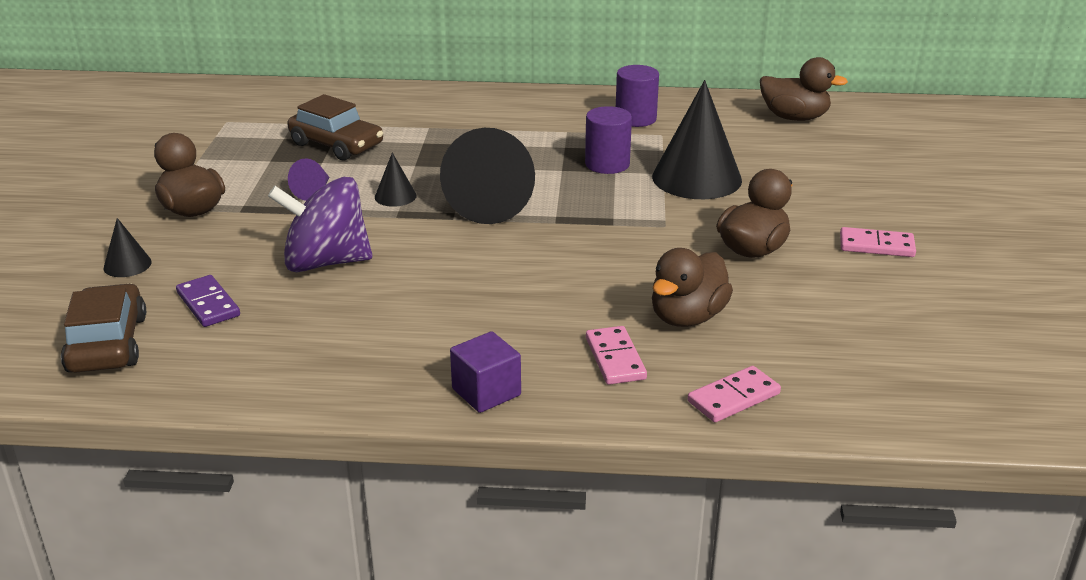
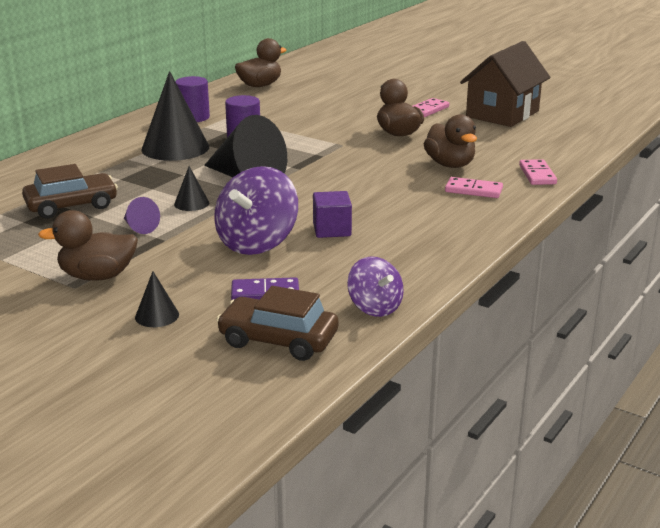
camera: 60 degrees left, 5 degrees down
purple cube [450,331,521,413] -> purple cube moved to [313,191,352,238]
black cone [652,80,742,199] -> black cone moved to [141,71,209,161]
none -> purple spinning top [347,256,404,317]
none -> brown house [460,41,551,127]

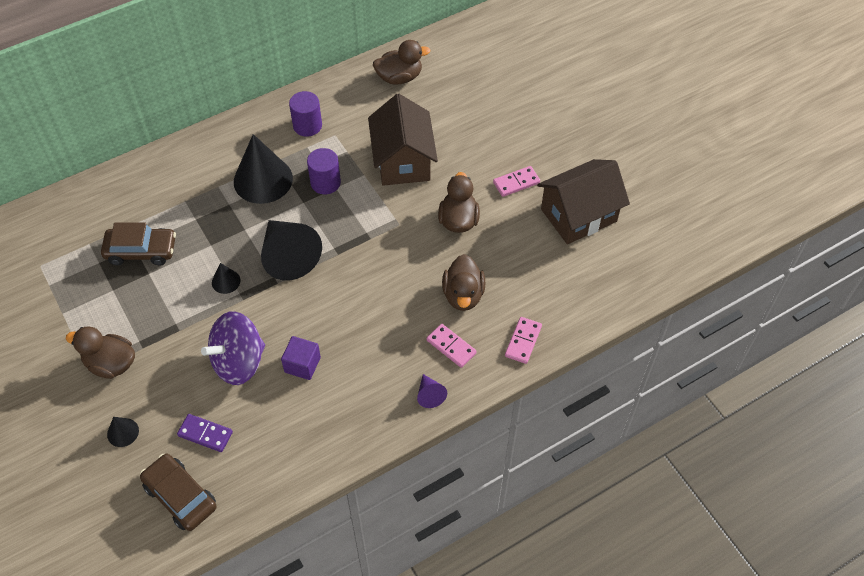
camera: 25 degrees right, 30 degrees up
purple cone [124,197,160,234] -> purple cone moved to [417,374,447,408]
purple spinning top [347,256,404,317] -> none
none -> brown house [368,94,438,186]

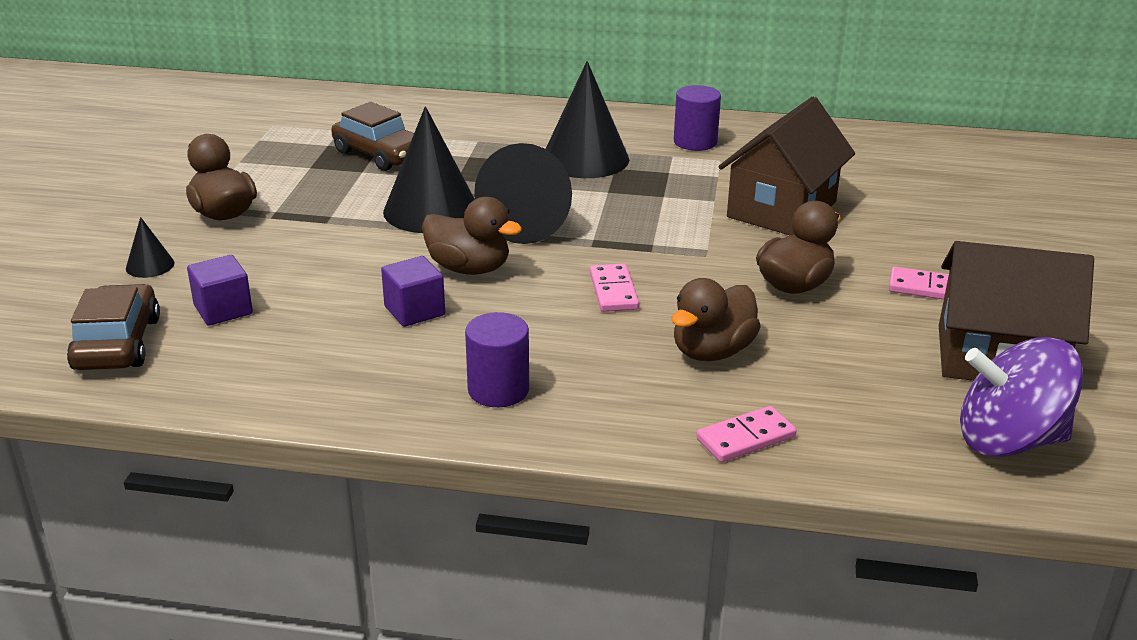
camera: 40 degrees right, 25 degrees down
purple domino [177,414,233,452] -> purple cube [187,255,253,326]
purple spinning top [201,311,265,385] -> purple spinning top moved to [960,337,1083,457]
black cone [212,263,241,294] -> black cone [383,106,475,233], size x2.20
purple cylinder [307,148,341,194] -> purple cylinder moved to [465,312,529,407]
brown duck [373,40,430,85] -> brown duck moved to [422,197,522,275]
purple cone [417,374,447,408] -> none
pink domino [427,324,477,368] -> pink domino moved to [590,264,639,312]

